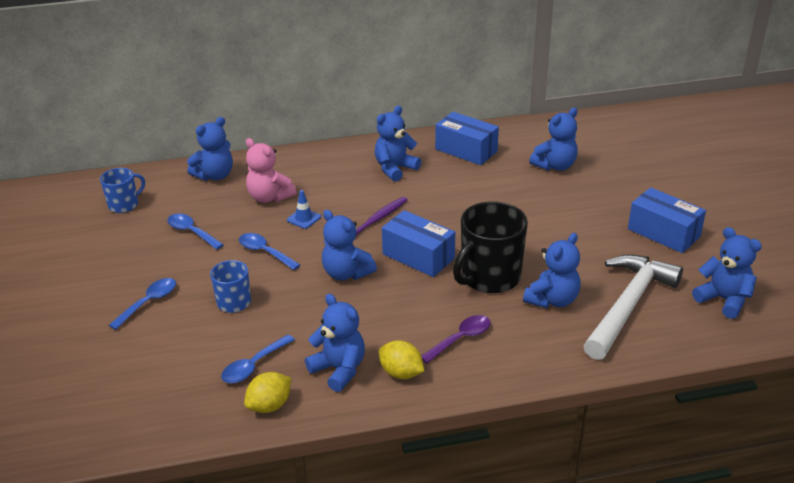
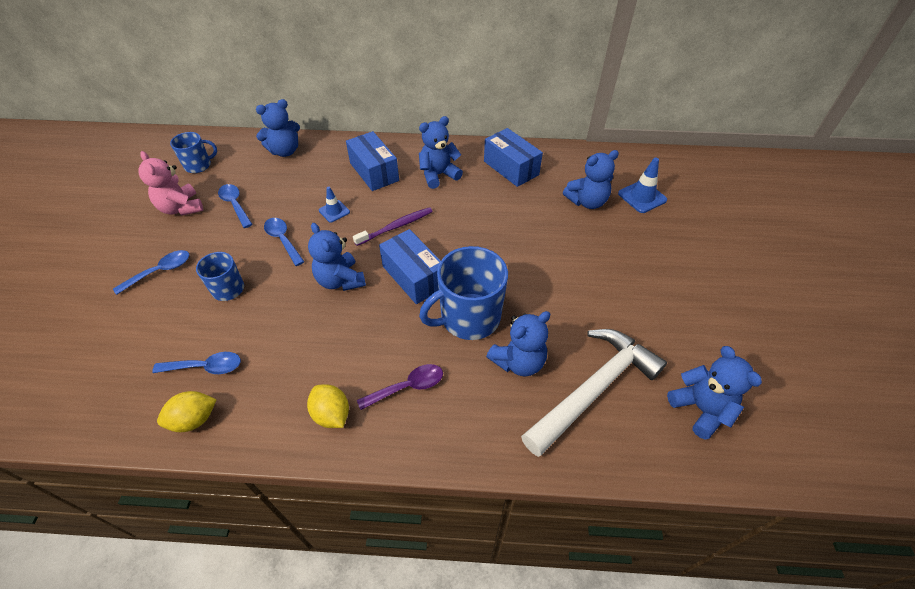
camera: 15 degrees right, 15 degrees up
blue spoon [221,334,295,383] -> blue spoon turned 150 degrees counterclockwise [152,352,241,374]
pink teddy bear [246,138,296,203] -> pink teddy bear moved to [138,151,203,216]
blue teddy bear [305,294,365,392] -> none
black mug [453,202,528,293] -> blue mug [419,246,508,340]
blue box [628,187,706,253] -> blue box moved to [346,131,399,191]
none -> blue traffic cone [618,157,667,213]

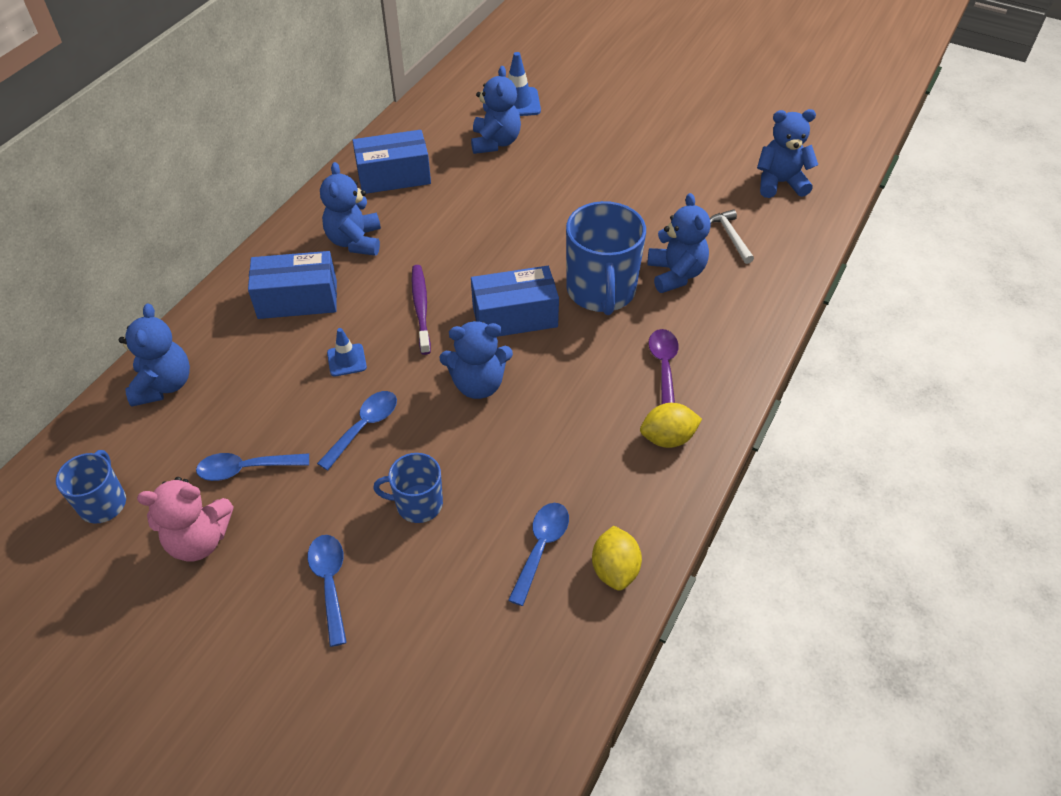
camera: 65 degrees left, 0 degrees up
blue spoon [264,218,305,266] -> blue spoon turned 135 degrees clockwise [317,391,397,471]
white hammer [521,329,667,457] -> white hammer [710,209,754,264], size x0.42

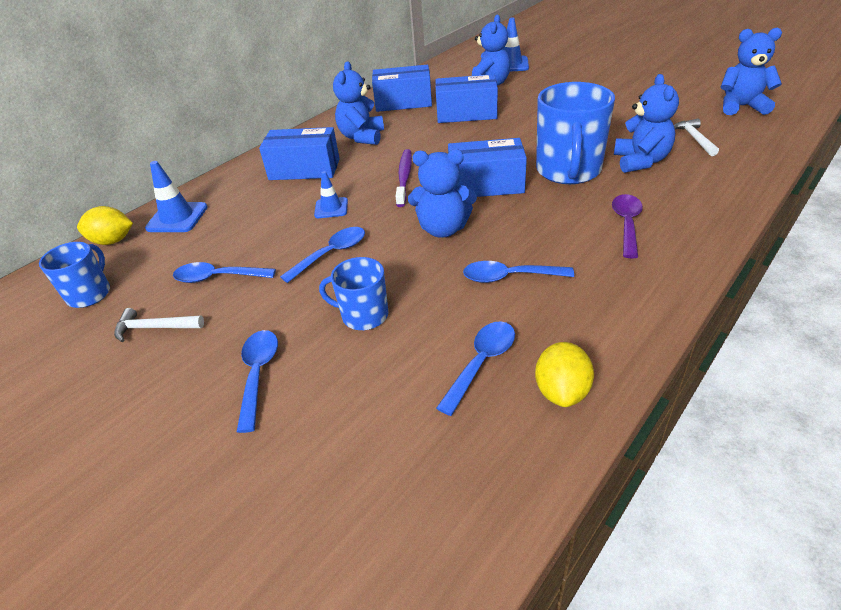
camera: 15 degrees right, 10 degrees down
blue teddy bear [119,304,190,407] -> blue traffic cone [145,161,208,232]
pink teddy bear [137,477,234,561] -> white hammer [114,308,204,342]
yellow lemon [640,403,702,448] -> yellow lemon moved to [77,206,133,245]
none -> blue box [435,74,498,123]
none -> blue spoon [463,261,574,283]

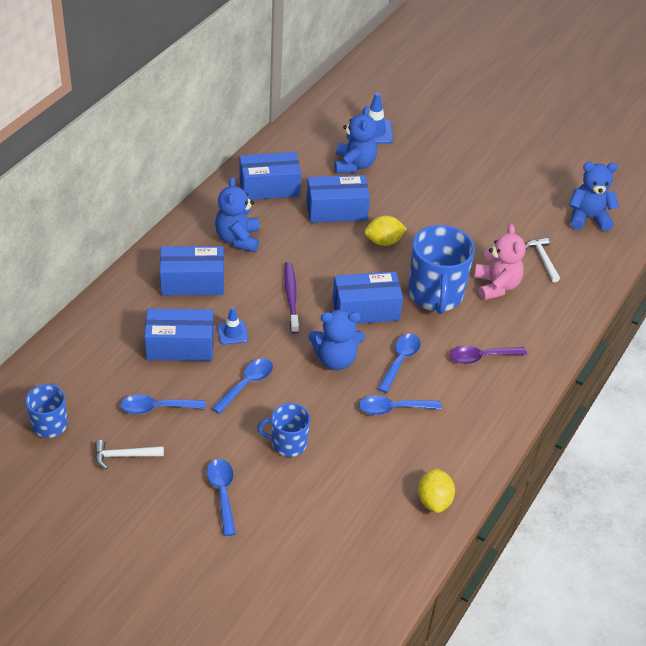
camera: 15 degrees left, 5 degrees up
yellow lemon [77,206,133,245] -> yellow lemon moved to [364,216,407,246]
blue traffic cone [145,161,208,232] -> none
blue spoon [436,321,515,416] -> blue spoon moved to [378,334,421,393]
purple spoon [612,194,643,259] -> purple spoon turned 105 degrees counterclockwise [450,346,527,364]
blue teddy bear [614,74,679,173] -> pink teddy bear [474,224,526,300]
none -> blue box [144,309,214,361]

